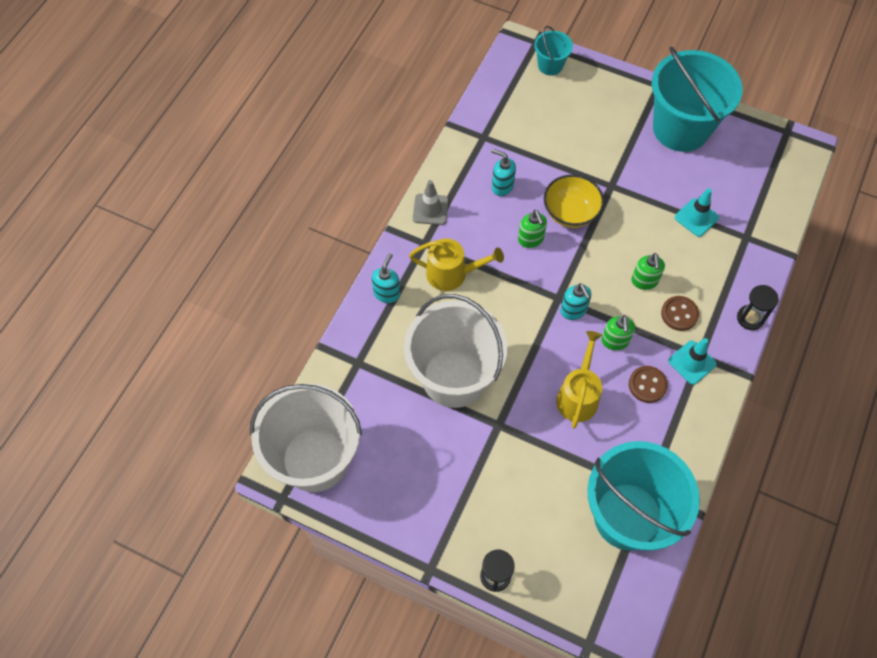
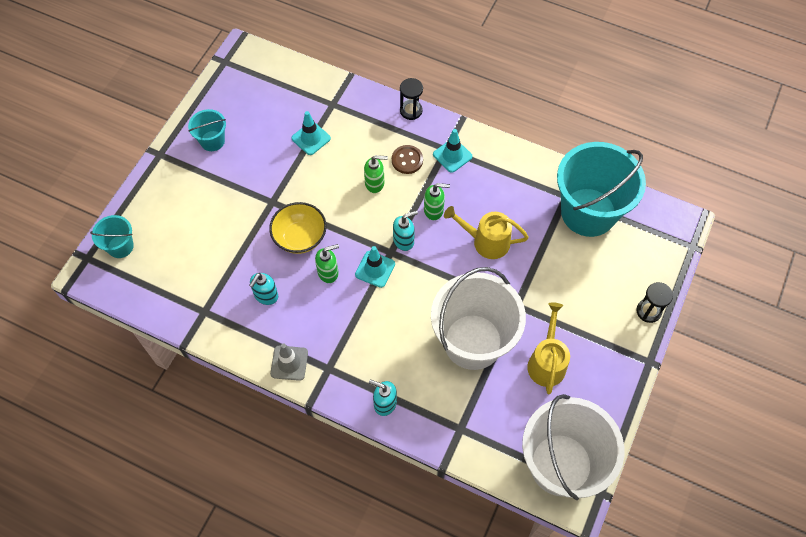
camera: 90 degrees left, 0 degrees up
yellow watering can [409,239,504,291] -> yellow watering can moved to [527,302,570,394]
brown button [629,366,668,403] -> none
turquoise bucket [652,47,743,152] -> turquoise bucket [188,109,226,151], size x0.46
none -> turquoise traffic cone [355,246,395,288]

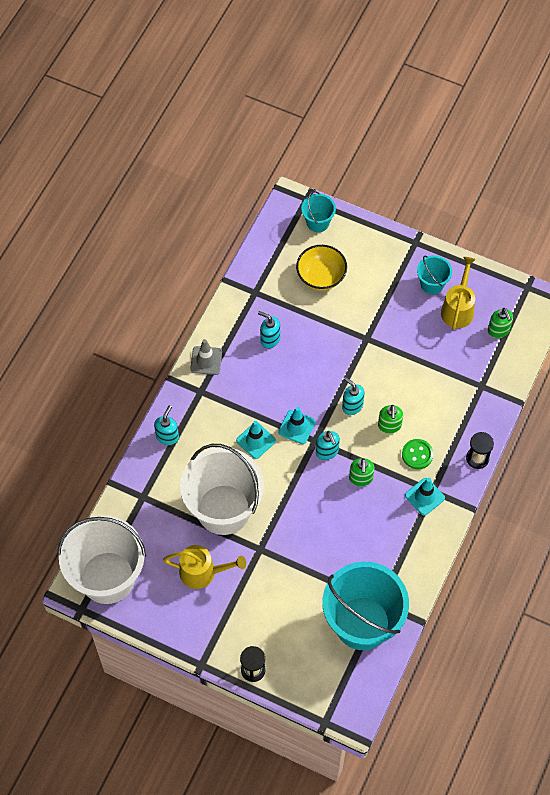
camera: 90 degrees right, 0 degrees up
yellow bowl [269,202,327,254] -> yellow bowl moved to [296,245,347,290]
turquoise traffic cone [291,111,331,155] -> turquoise traffic cone moved to [236,421,276,459]
green soap dispenser [315,244,339,283] -> green soap dispenser moved to [488,308,513,338]
brown button [392,145,423,174] -> green button [402,439,434,469]
yellow watering can [444,206,529,259] -> yellow watering can moved to [441,257,476,330]
none -> turquoise soap dispenser [342,377,365,415]

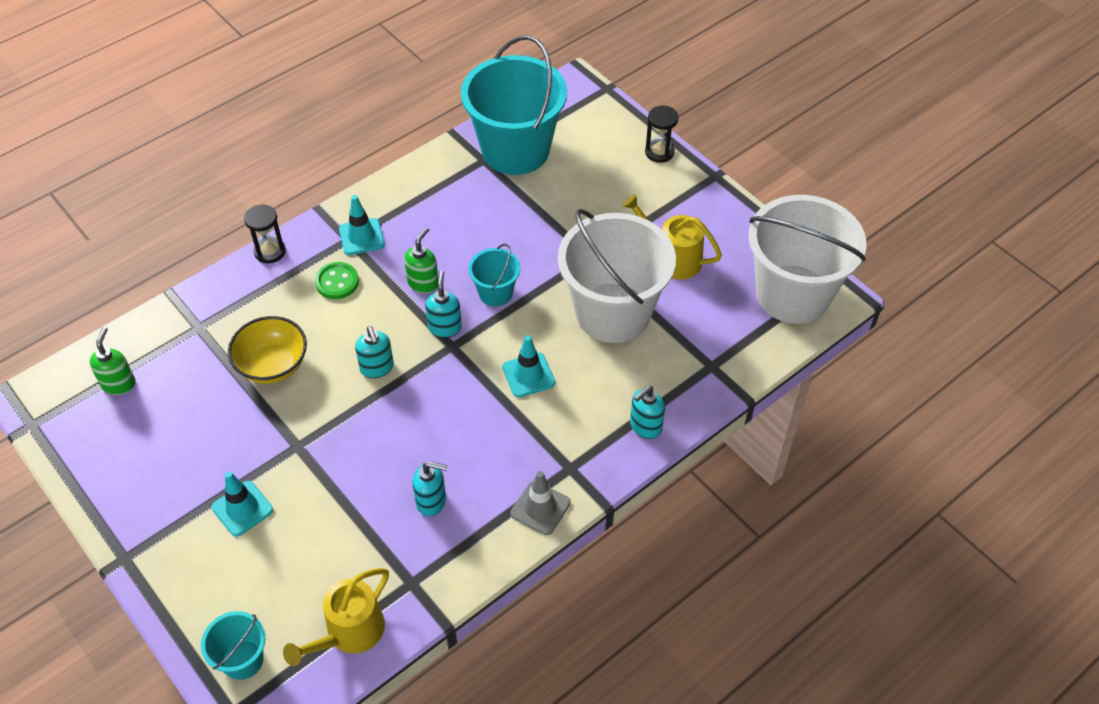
camera: 155 degrees left, 10 degrees down
turquoise soap dispenser [258,311,280,348] -> turquoise soap dispenser turned 45 degrees counterclockwise [412,461,447,516]
turquoise traffic cone [278,407,316,444] -> turquoise traffic cone moved to [212,472,273,537]
yellow bowl [296,245,347,290] -> yellow bowl moved to [228,316,307,384]
green soap dispenser [378,405,403,434] -> none
turquoise bucket [417,255,452,295] -> turquoise bucket moved to [468,244,520,307]
yellow watering can [441,257,476,330] -> yellow watering can moved to [283,568,389,666]

